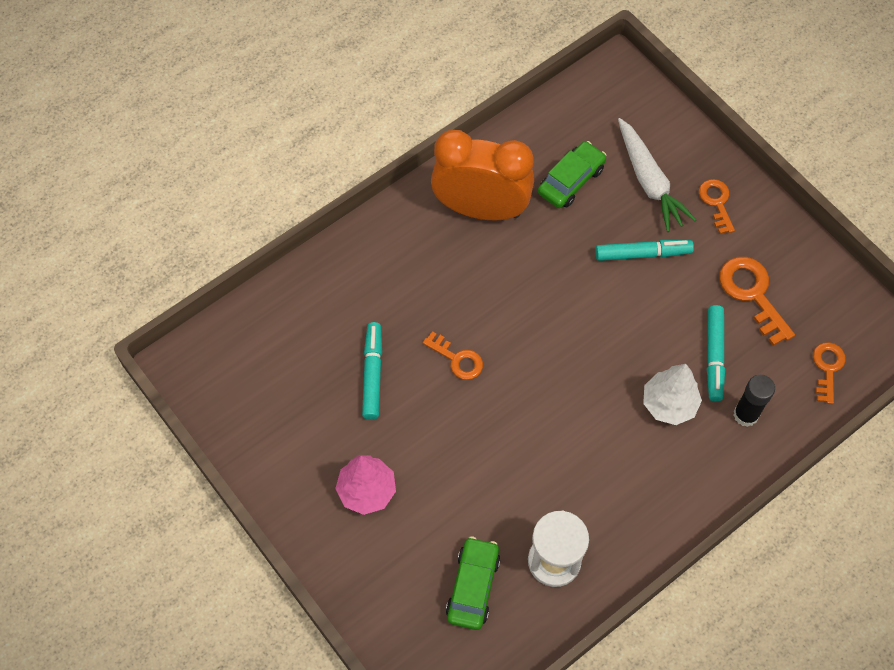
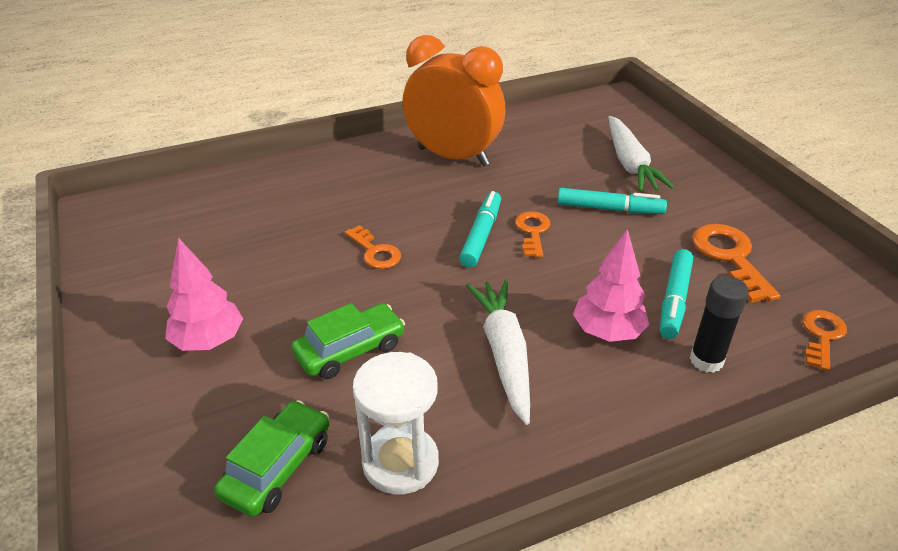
camera: 15 degrees right, 25 degrees down
turquoise marker [362,322,382,420] -> turquoise marker moved to [459,191,501,267]
green car [538,141,607,208] -> green car moved to [291,303,405,379]
white tree [643,364,702,425] -> pink tree [573,229,649,342]
orange key [699,179,735,234] -> orange key moved to [515,211,550,258]
none -> white carrot [466,280,530,425]

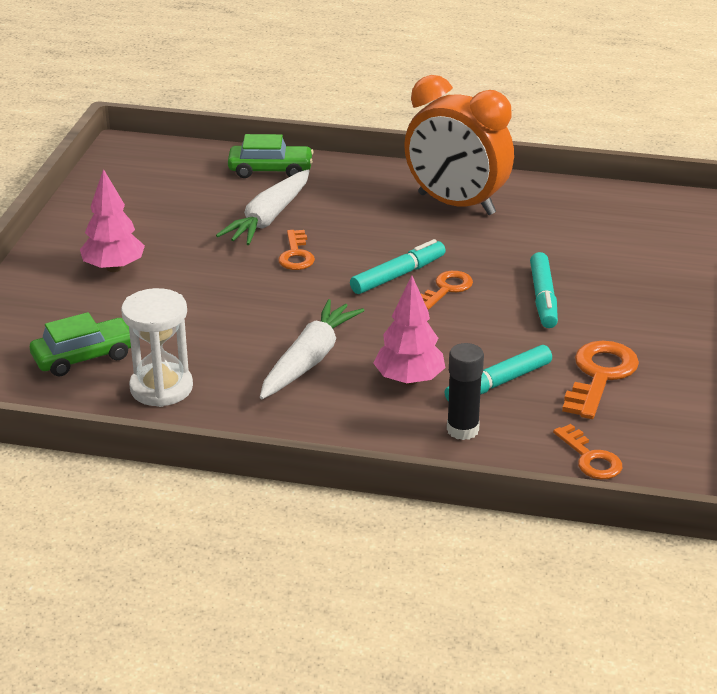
camera: 35 degrees right, 5 degrees down
green car [291,303,405,379] -> green car moved to [228,134,314,178]
orange clock [403,35,506,166] -> orange clock turned 150 degrees clockwise [404,75,514,215]
turquoise marker [557,188,667,214] -> turquoise marker turned 45 degrees clockwise [530,252,558,328]
white carrot [608,116,674,192] -> white carrot moved to [216,170,309,245]
orange key [803,310,847,371] -> orange key turned 90 degrees clockwise [553,424,622,479]

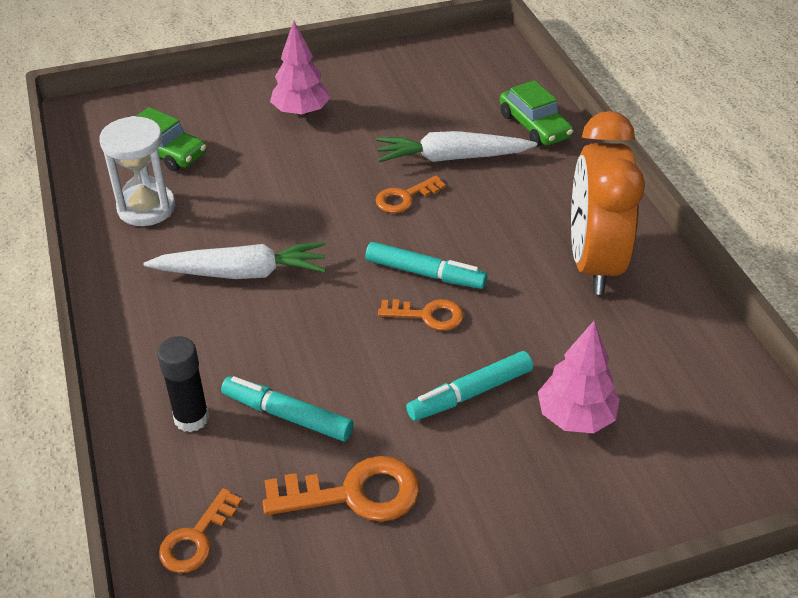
camera: 60 degrees right, 10 degrees up
pink tree [374,276,445,385] -> pink tree moved to [538,321,620,433]

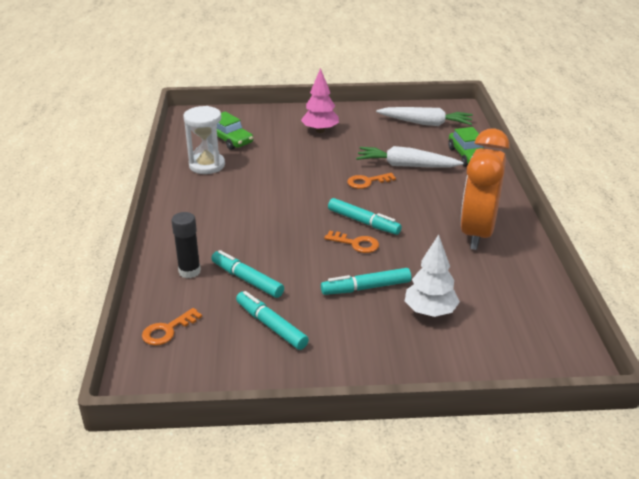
camera: 15 degrees right, 10 degrees down
white carrot [143,242,326,279] -> white carrot moved to [376,107,473,126]
orange key [262,456,420,522] -> turquoise marker [236,291,309,350]
pink tree [538,321,620,433] -> white tree [405,234,460,317]

